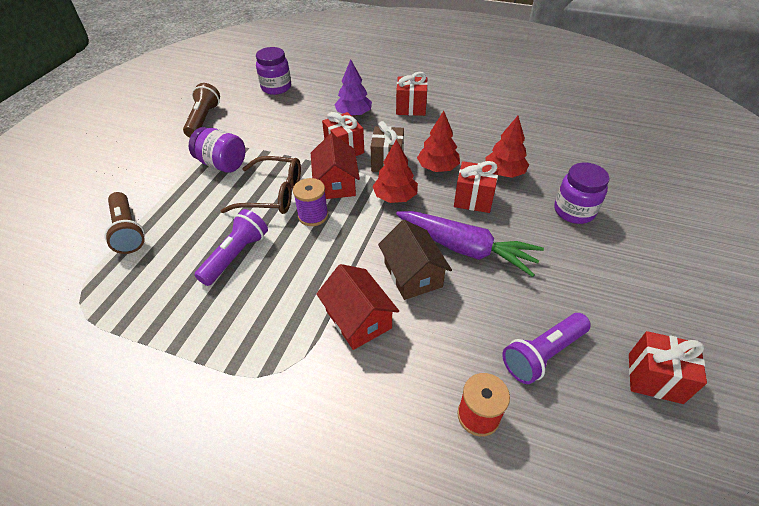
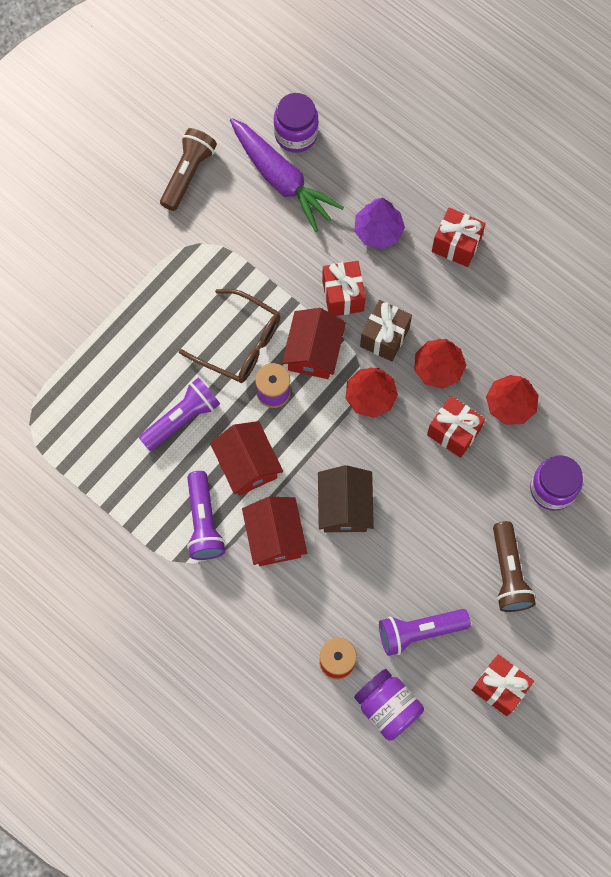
camera: 20 degrees right, 25 degrees up
brown flashlight [104,192,145,254] -> brown flashlight moved to [493,521,536,612]
purple jar [189,127,245,173] -> purple jar moved to [354,669,424,741]
purple carrot [396,211,544,277] -> purple carrot moved to [230,118,344,232]
none -> purple flashlight [187,471,225,560]
none -> red house [210,421,283,496]

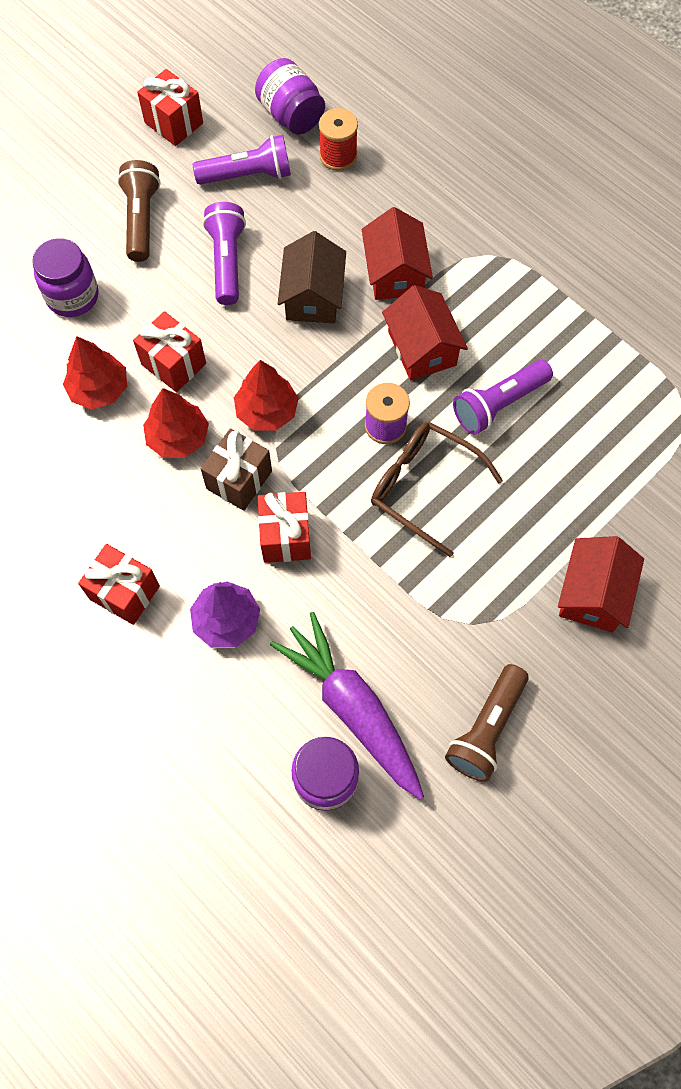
camera: 175 degrees left, 5 degrees down
purple flashlight [187,471,225,560] -> purple flashlight moved to [203,202,246,305]
red house [282,308,346,379] -> red house moved to [558,536,644,632]

